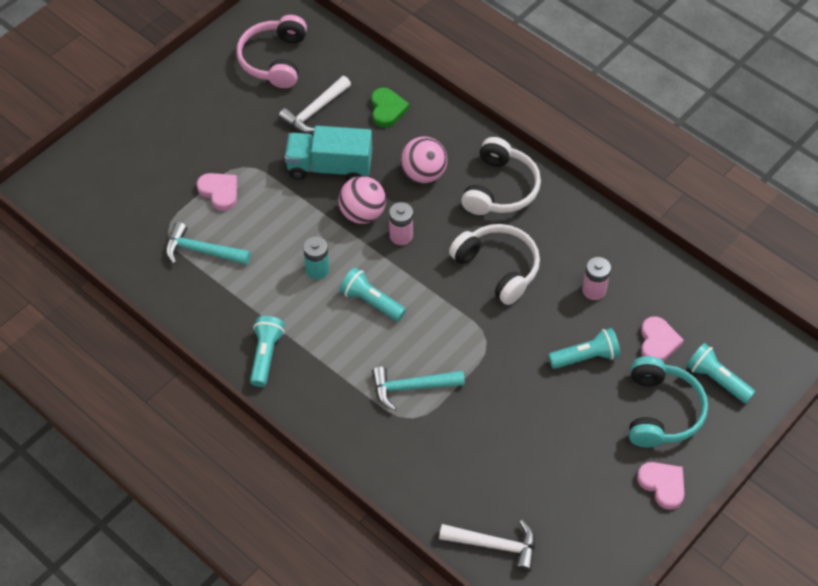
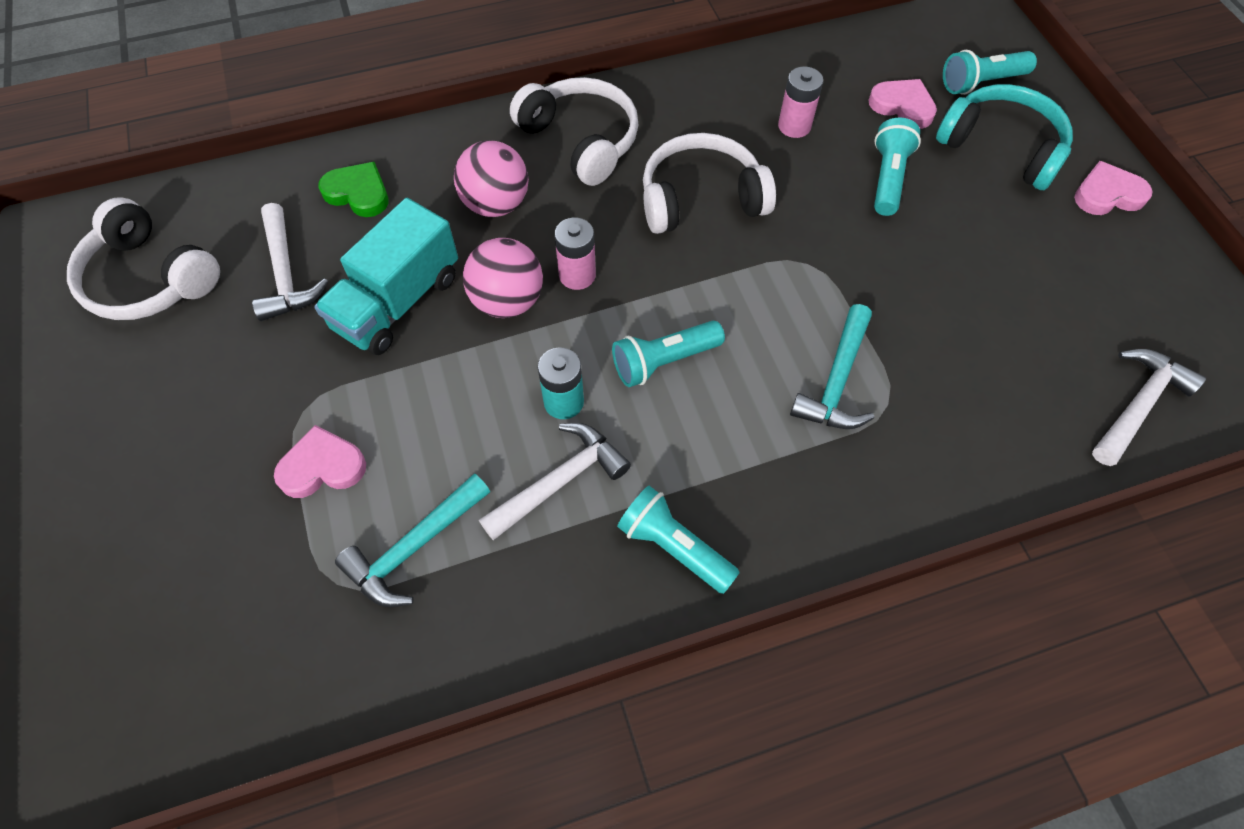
camera: 60 degrees left, 5 degrees up
pink headphones [236,15,307,88] -> white headphones [67,197,220,320]
none -> white hammer [479,423,631,541]

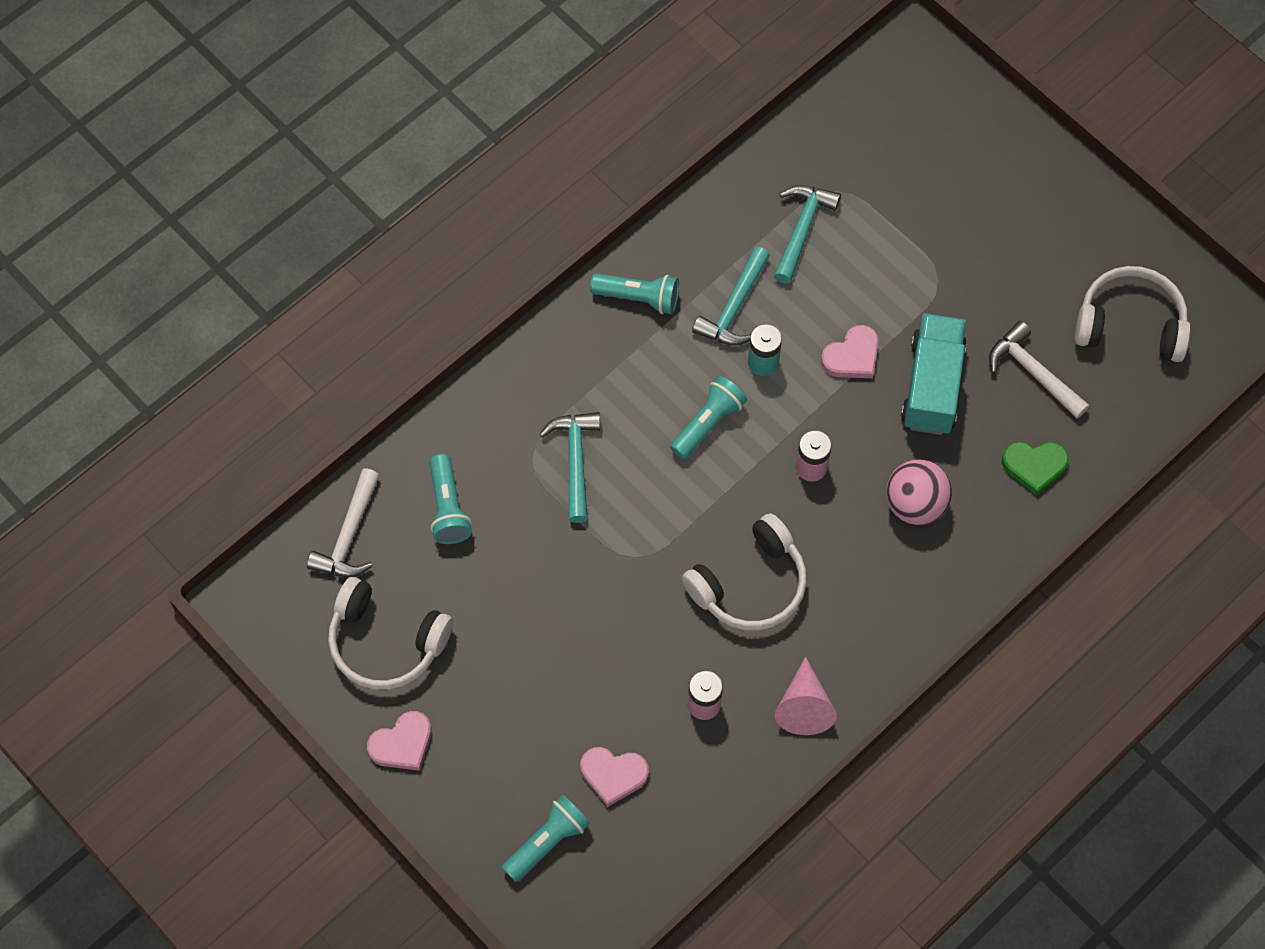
camera: 155 degrees right, 5 degrees up
pink heart [274,425,366,498] -> pink heart moved to [821,325,879,378]
pink ball [463,238,543,318] -> none
white hammer [479,423,631,541] -> turquoise hammer [692,247,770,346]
white headphones [510,77,638,186] -> white headphones moved to [328,577,453,690]
turquoise flashlight [874,118,921,216] -> turquoise flashlight moved to [430,454,472,544]
turquoise headphones [936,84,1073,190] -> none
none -> pink cone [775,657,837,735]

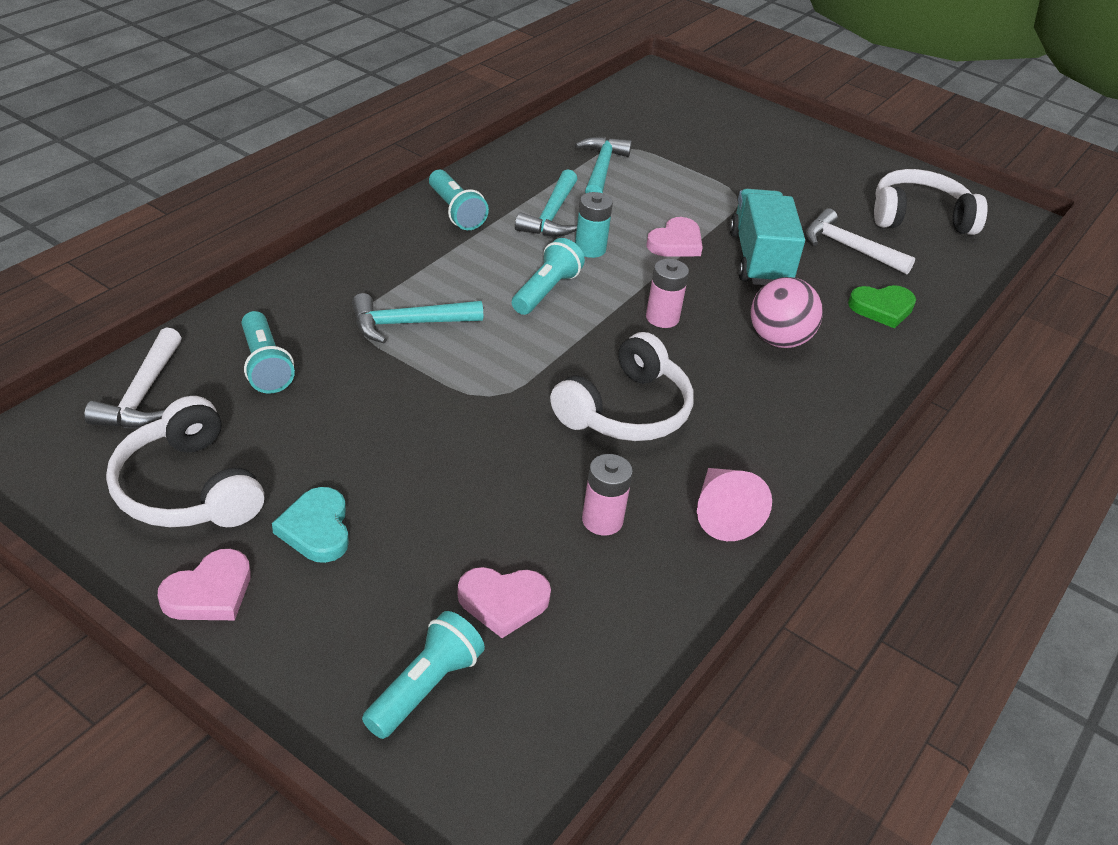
camera: 15 degrees left, 25 degrees down
white headphones [328,577,453,690] -> white headphones turned 45 degrees clockwise [106,396,264,527]
turquoise hammer [539,412,600,523] -> turquoise hammer turned 90 degrees counterclockwise [352,293,483,344]
turquoise flashlight [590,273,679,314] -> turquoise flashlight turned 60 degrees clockwise [429,170,489,230]
none -> turquoise heart [272,487,349,563]

